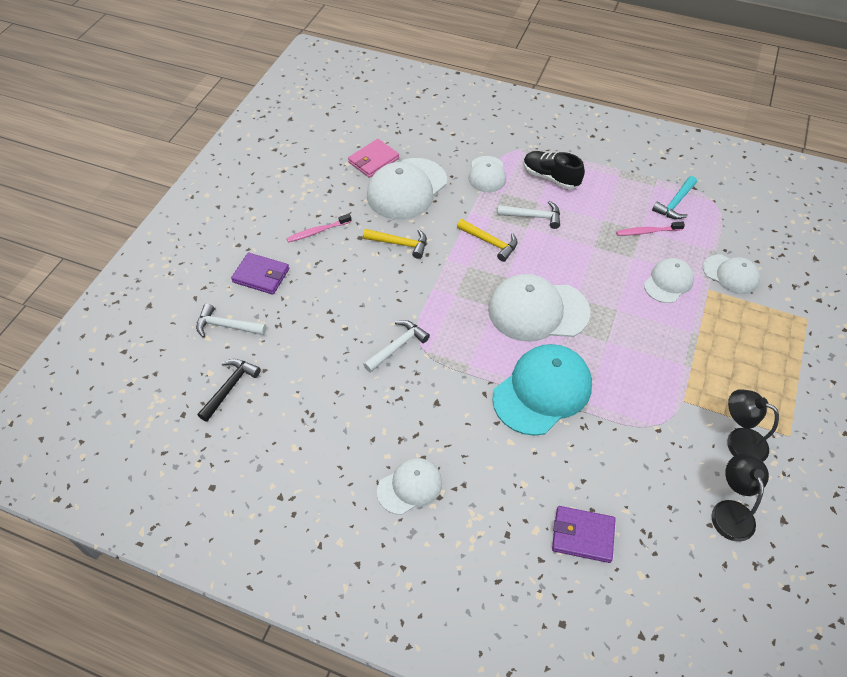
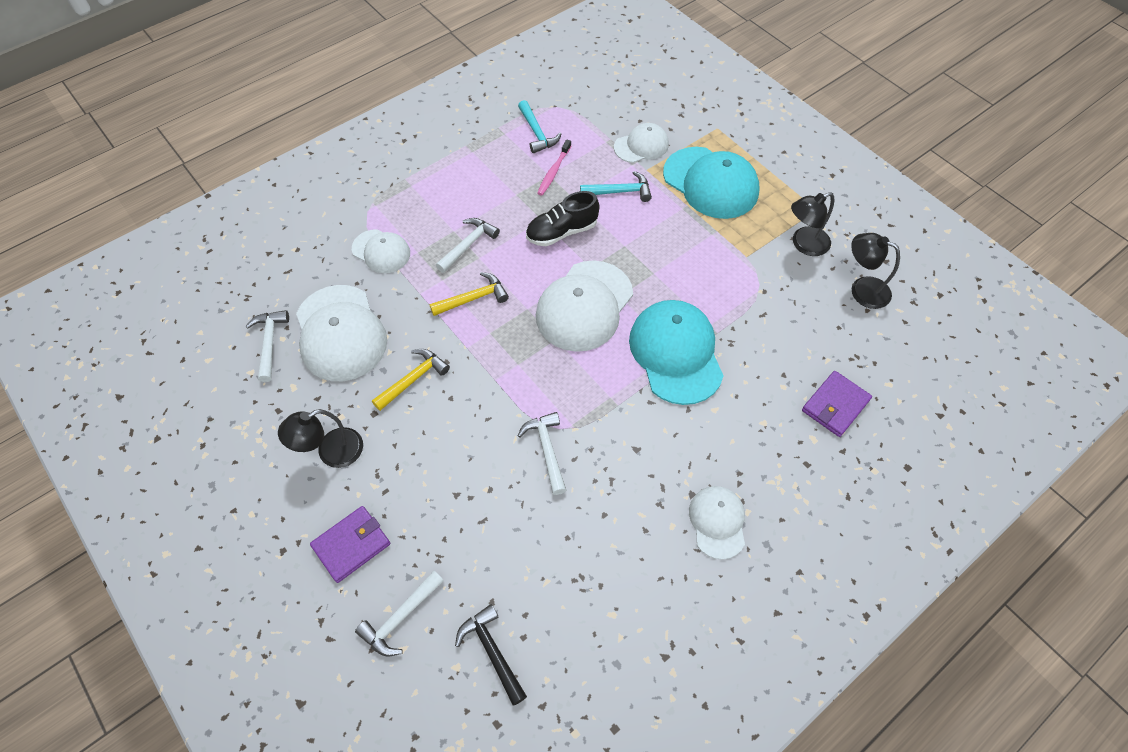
camera: 60 degrees left, 5 degrees up
pink toothbrush [286,214,351,243] -> black lamp [278,409,363,468]
pink wallet [348,139,399,178] -> white hammer [245,310,289,382]
black shoe [523,151,585,189] -> black shoe moved to [526,191,599,246]
white cap [644,258,694,303] -> turquoise hammer [580,171,652,202]
none -> turquoise cap [663,147,759,219]

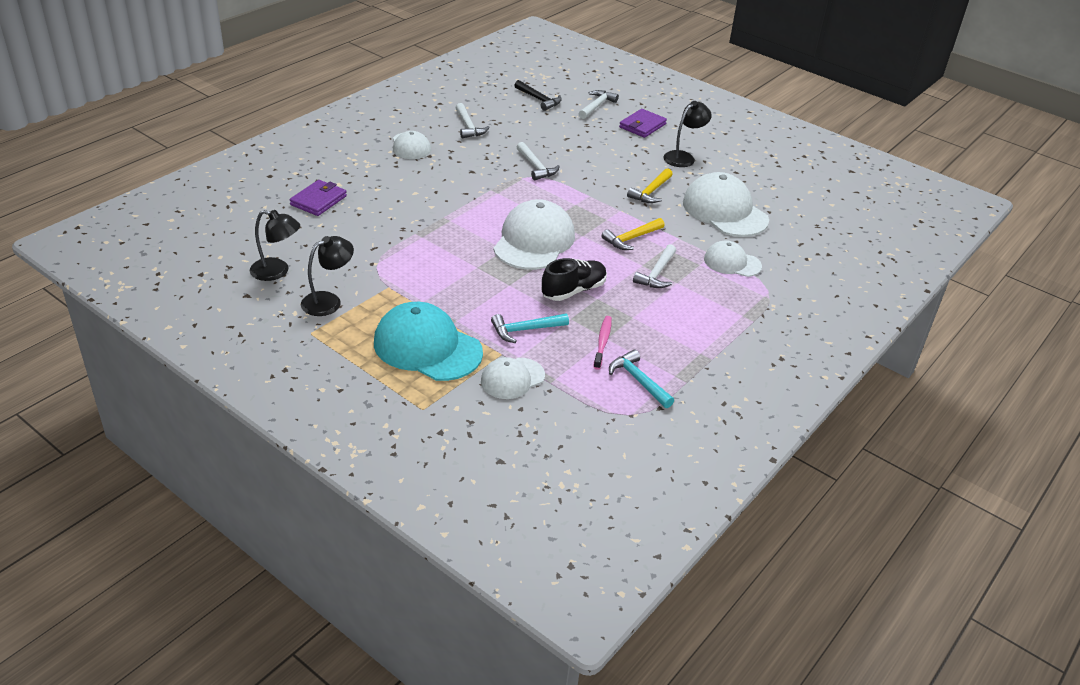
camera: 165 degrees right, 20 degrees down
white hammer [245,310,289,382] -> white hammer moved to [455,103,490,138]
turquoise cap [629,300,723,405] -> none

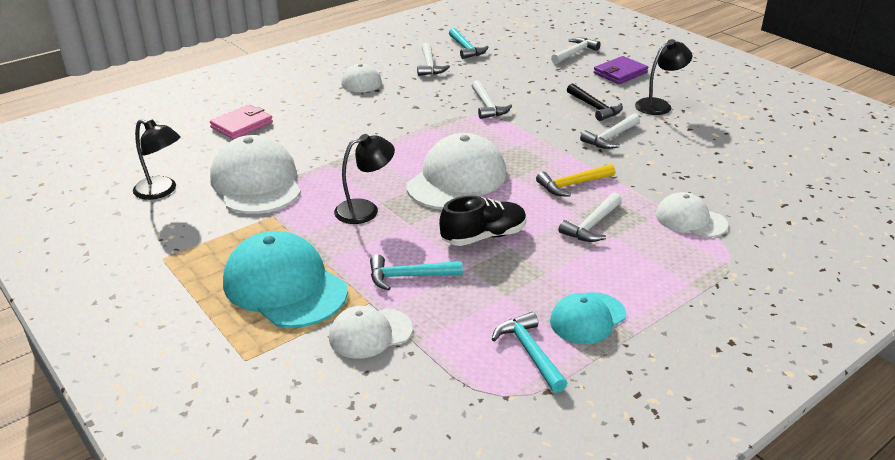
camera: 15 degrees right, 5 degrees down
purple wallet [289,180,347,216] -> pink wallet [210,105,273,140]
black lamp [301,236,354,316] -> black lamp moved to [334,134,395,224]
black hammer [514,80,562,111] -> black hammer moved to [567,83,623,121]
pink toothbrush [593,316,612,370] -> none
yellow hammer [627,168,673,203] -> white hammer [580,113,640,149]
white cap [683,172,769,237] -> white cap moved to [210,135,301,214]
none -> turquoise hammer [449,28,488,59]
none -> turquoise cap [550,292,626,344]

